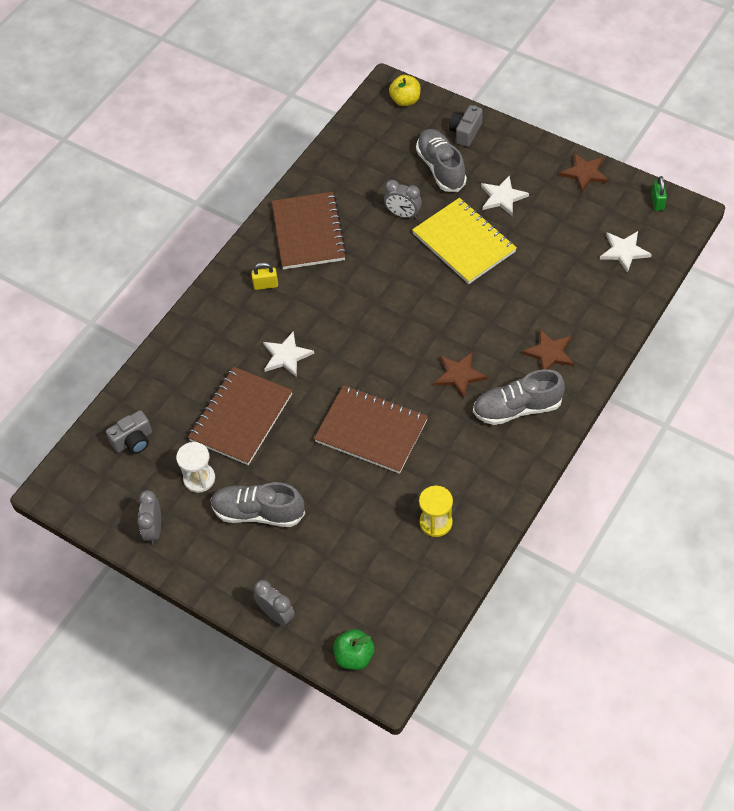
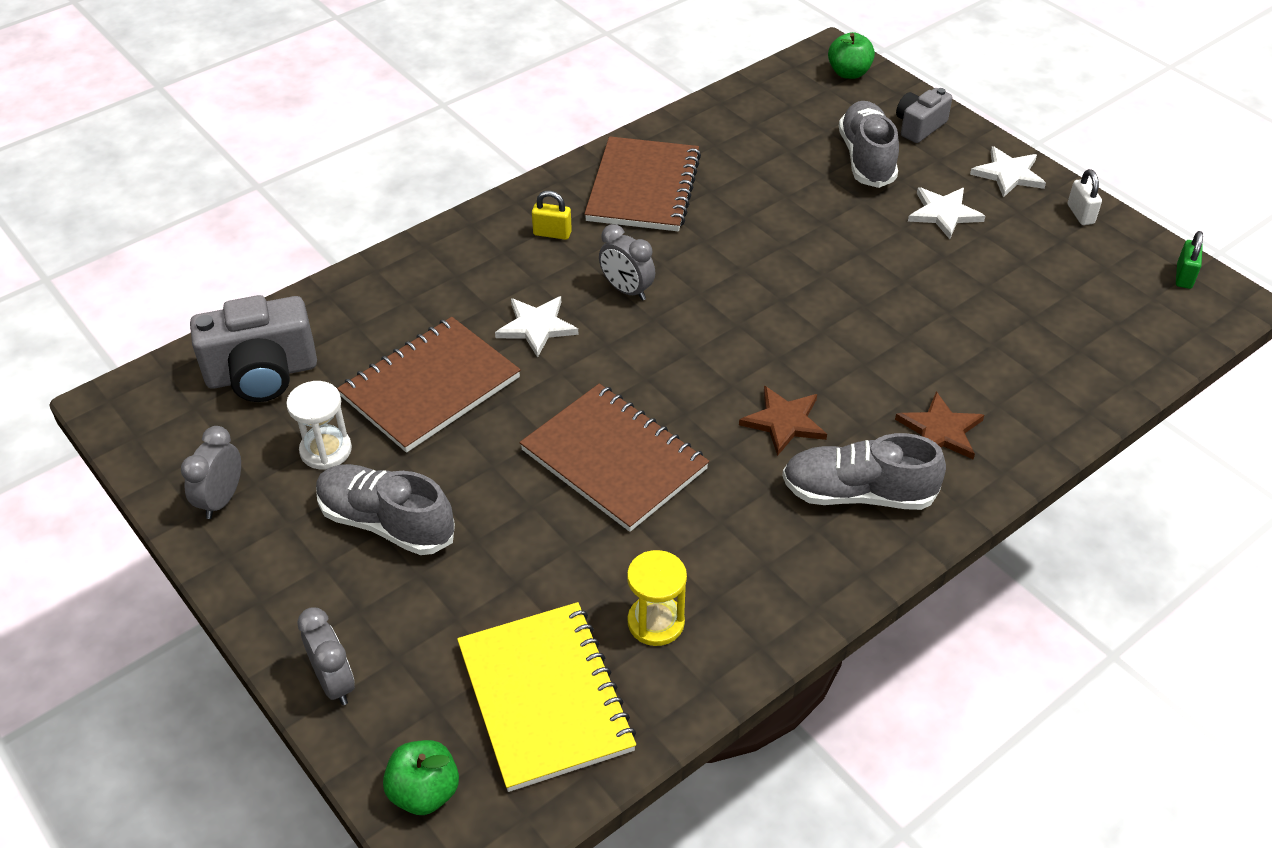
camera: 15 degrees right, 10 degrees down
grey camera [106,410,152,454] -> grey camera [190,295,317,402], size x1.70
grey clock [384,180,422,219] -> grey clock moved to [599,224,655,300]
yellow apple [389,75,421,106] -> green apple [828,32,875,79]
yellow notebook [412,198,517,284] -> yellow notebook moved to [457,602,636,792]
brown star [560,153,609,192] -> white padlock [1068,169,1102,225]
white star [600,231,652,273] -> white star moved to [970,146,1046,198]

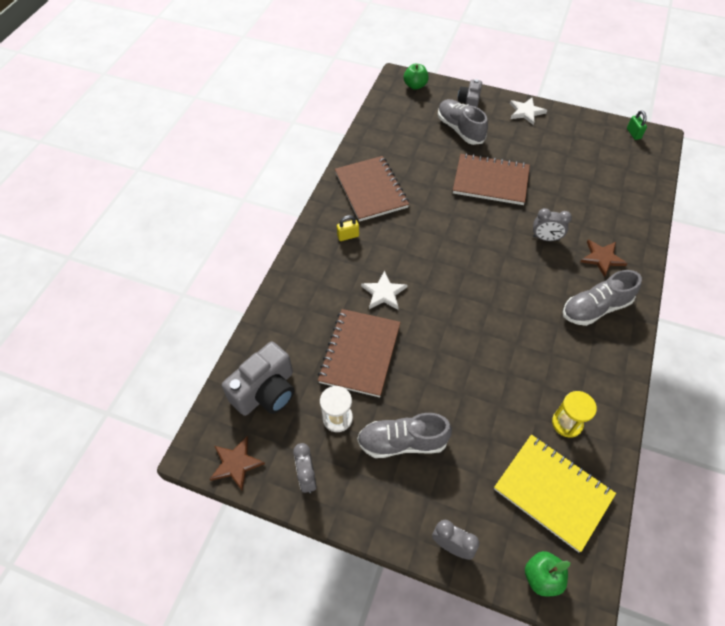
camera: 30 degrees left, 10 degrees up
brown notebook [520,383,709,532] -> brown notebook moved to [453,153,530,205]
grey clock [599,224,655,300] -> grey clock moved to [533,208,572,241]
brown star [739,386,827,456] -> brown star moved to [210,436,265,490]
white star [908,187,985,239] -> none
white padlock [1068,169,1102,225] -> none

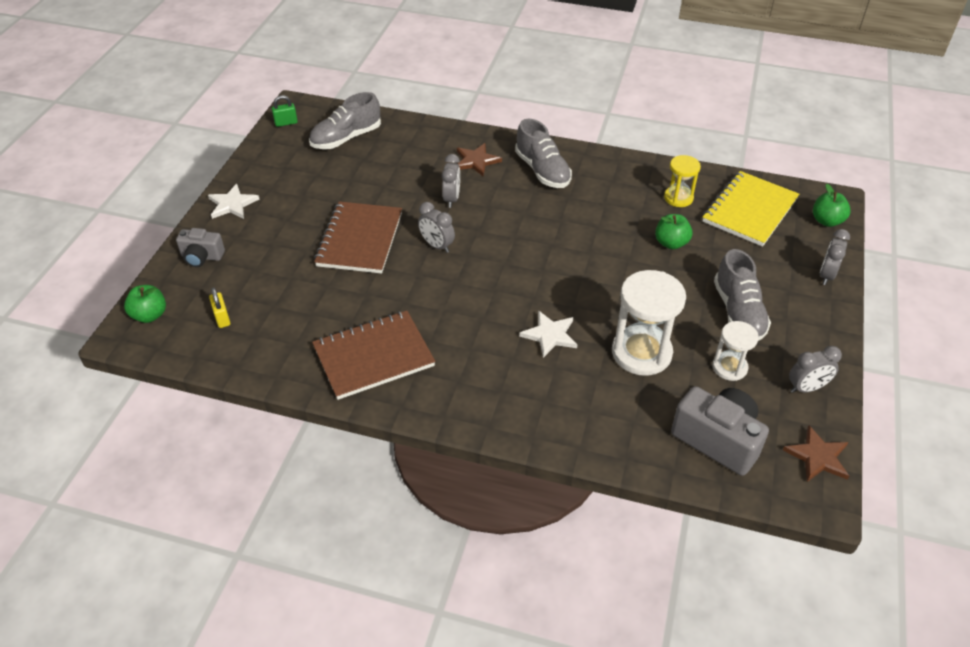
camera: 95 degrees left, 10 degrees down
brown notebook [318,309,401,397] -> white hourglass [612,270,686,376]
yellow padlock [337,215,359,241] -> yellow padlock moved to [209,287,230,328]
grey shoe [438,99,488,145] -> grey shoe moved to [309,92,381,149]
none -> grey clock [418,202,455,253]
none -> green apple [655,214,693,249]

